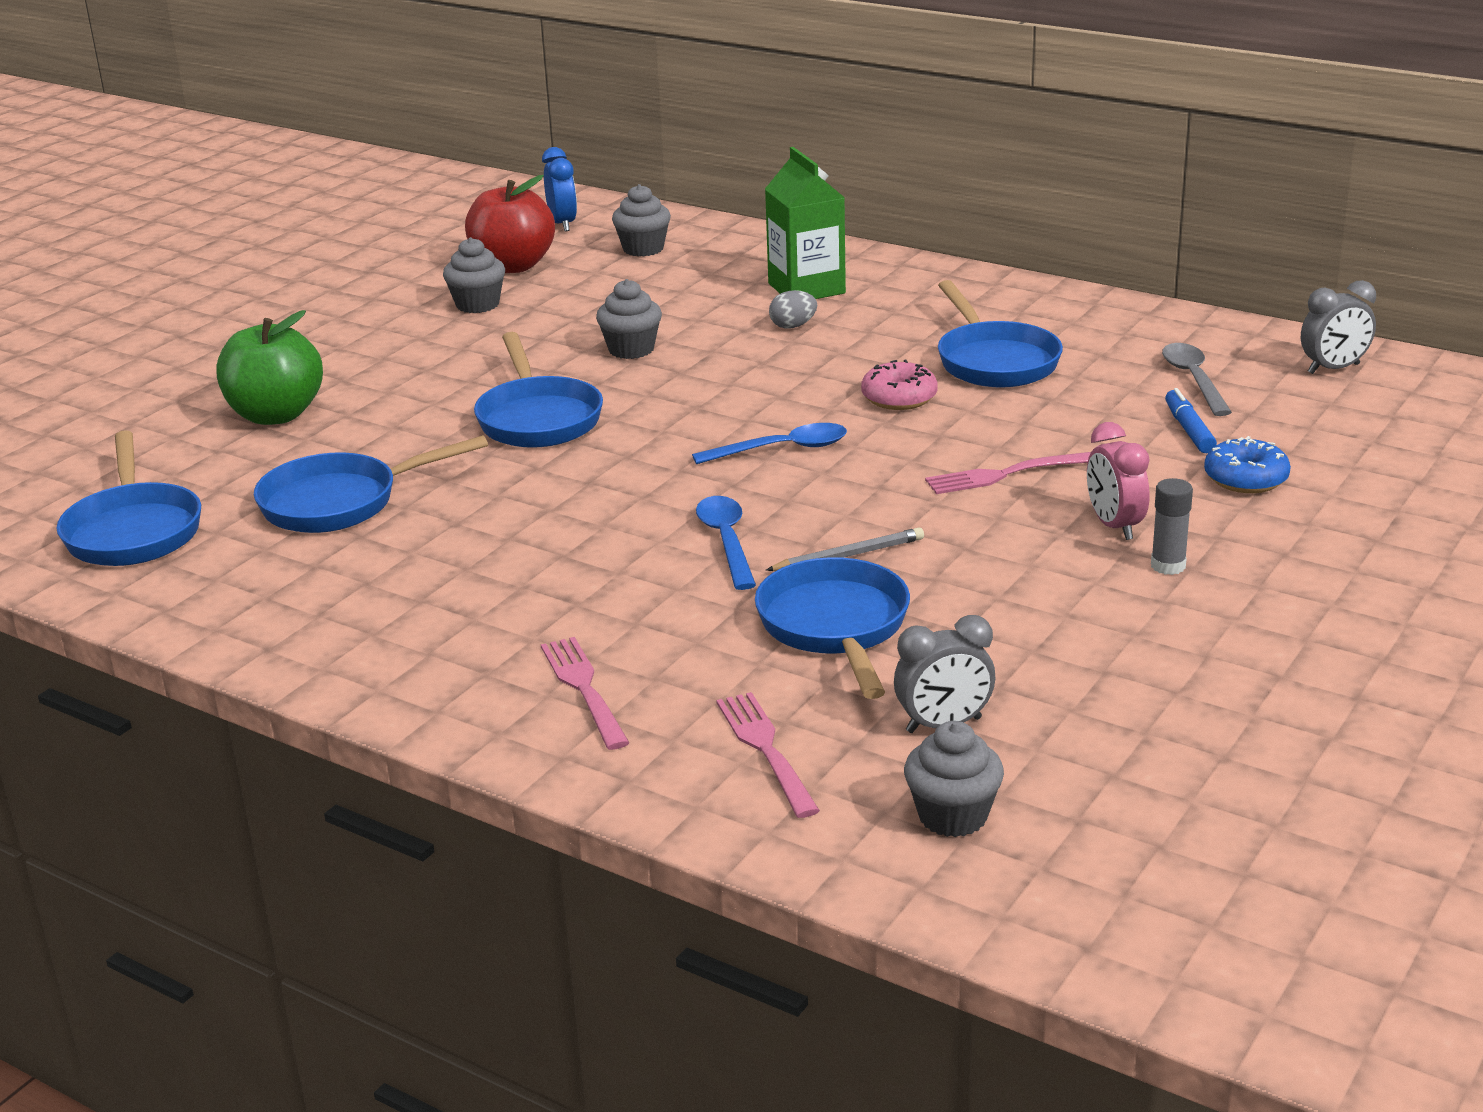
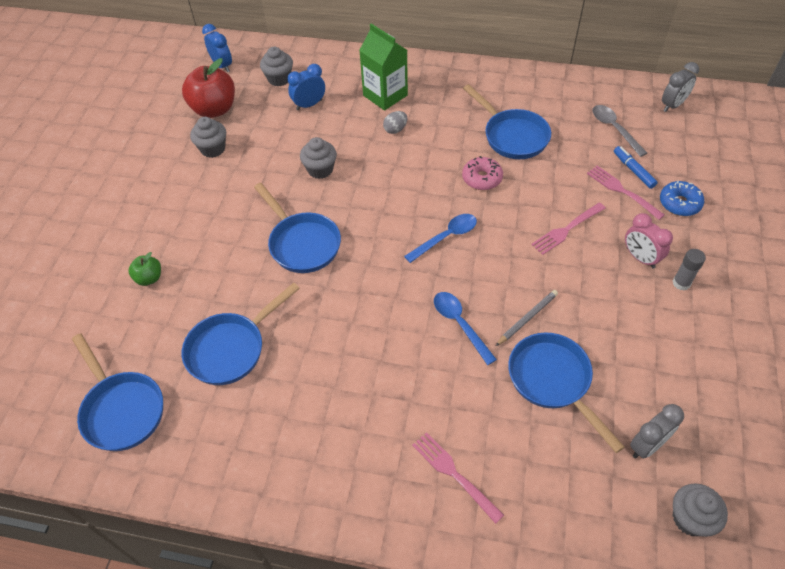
camera: 20 degrees left, 25 degrees up
green apple [216,310,323,425] -> green apple [128,252,161,286], size x0.51
pink fork [716,692,820,818] -> pink fork moved to [587,166,665,220]
none -> blue clock [287,64,325,110]

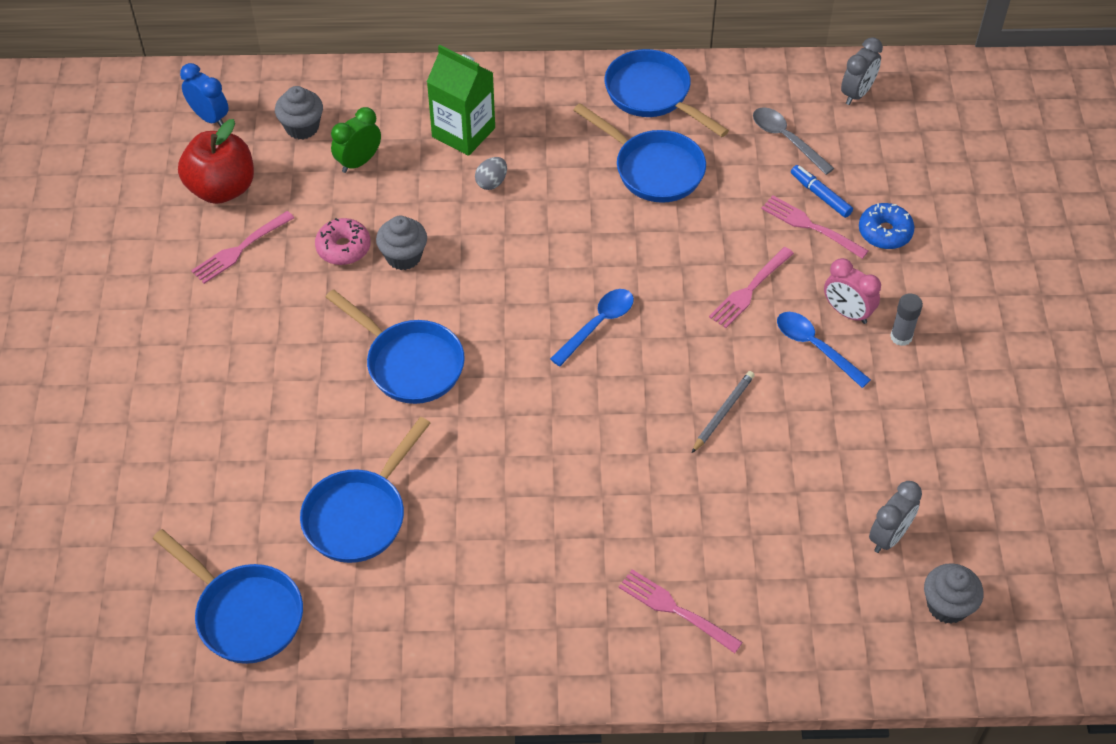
camera: 15 degrees left, 0 degrees up
green apple [128,252,161,286] -> none
grey cupcake [190,117,226,158] -> pink fork [191,211,294,284]
blue clock [287,64,325,110] -> green clock [331,107,381,173]
blue spoon [434,292,497,365] -> blue spoon moved to [777,312,871,388]
pink donut [462,156,503,190] -> pink donut moved to [315,218,371,265]
blue pan [508,333,625,453] -> blue pan moved to [605,49,729,137]

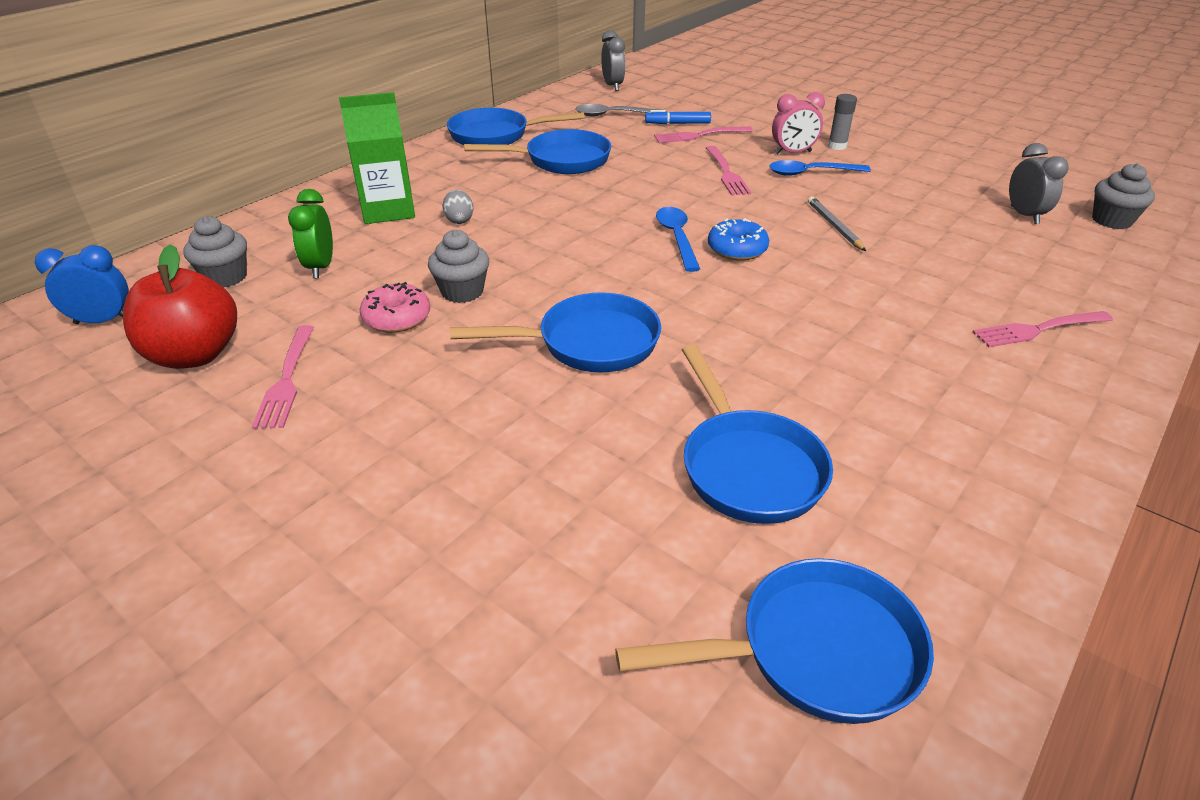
camera: 50 degrees left, 15 degrees down
blue donut [859,203,915,249] -> blue donut moved to [708,218,769,261]

